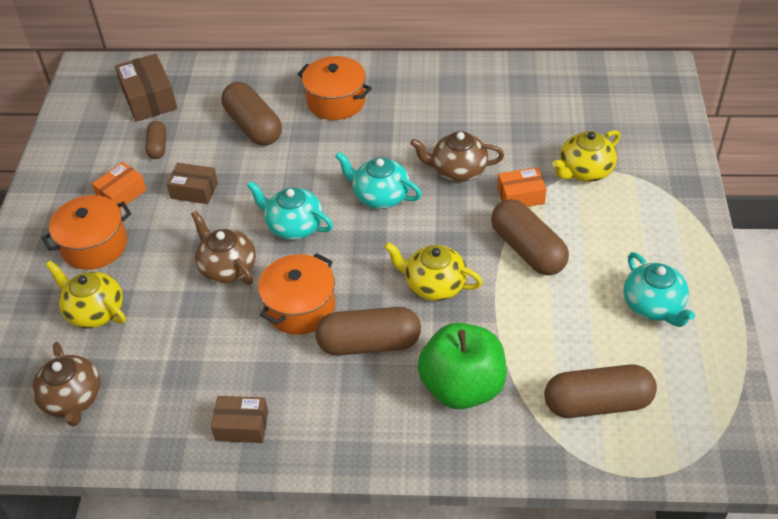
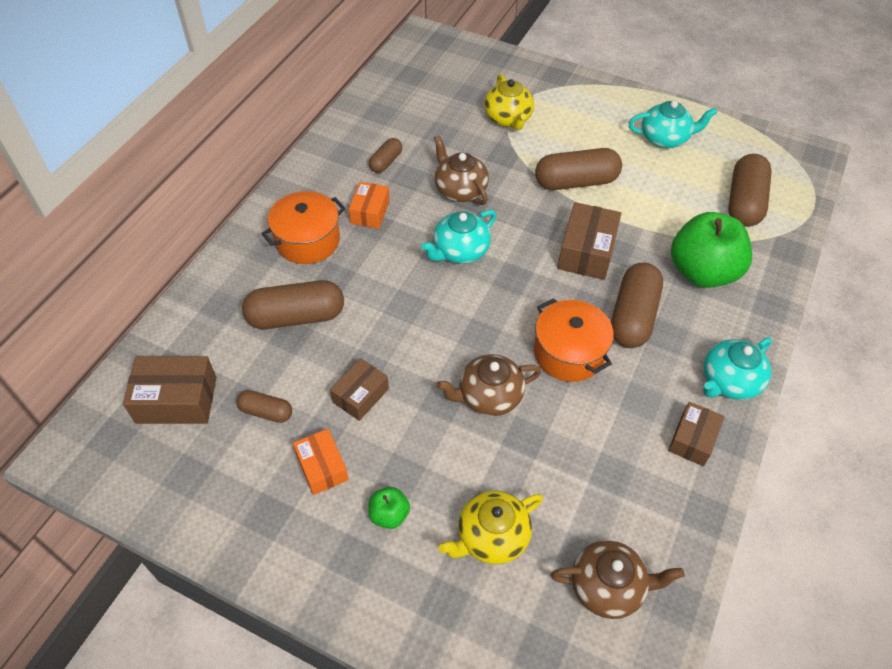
camera: 70 degrees left, 5 degrees up
orange pot [42,195,131,270] -> green apple [368,487,410,529]
turquoise teapot [247,181,333,240] -> turquoise teapot moved to [703,338,772,400]
yellow teapot [384,242,483,301] -> brown box [557,202,622,280]
brown teapot [410,131,504,182] -> brown teapot turned 120 degrees clockwise [434,135,489,205]
orange box [497,167,546,207] -> orange box moved to [349,182,390,229]
none -> brown capsule [369,138,402,173]

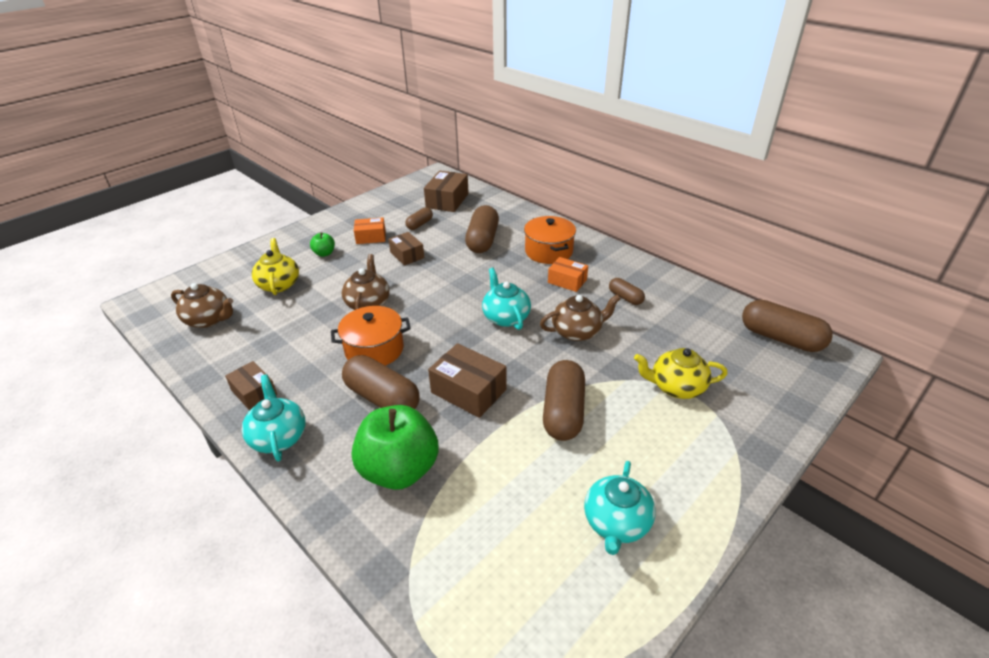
camera: 110 degrees right, 15 degrees down
brown teapot [551,540,685,619] -> brown teapot turned 90 degrees counterclockwise [171,283,233,328]
brown capsule [728,154,772,227] -> brown capsule moved to [742,300,833,352]

